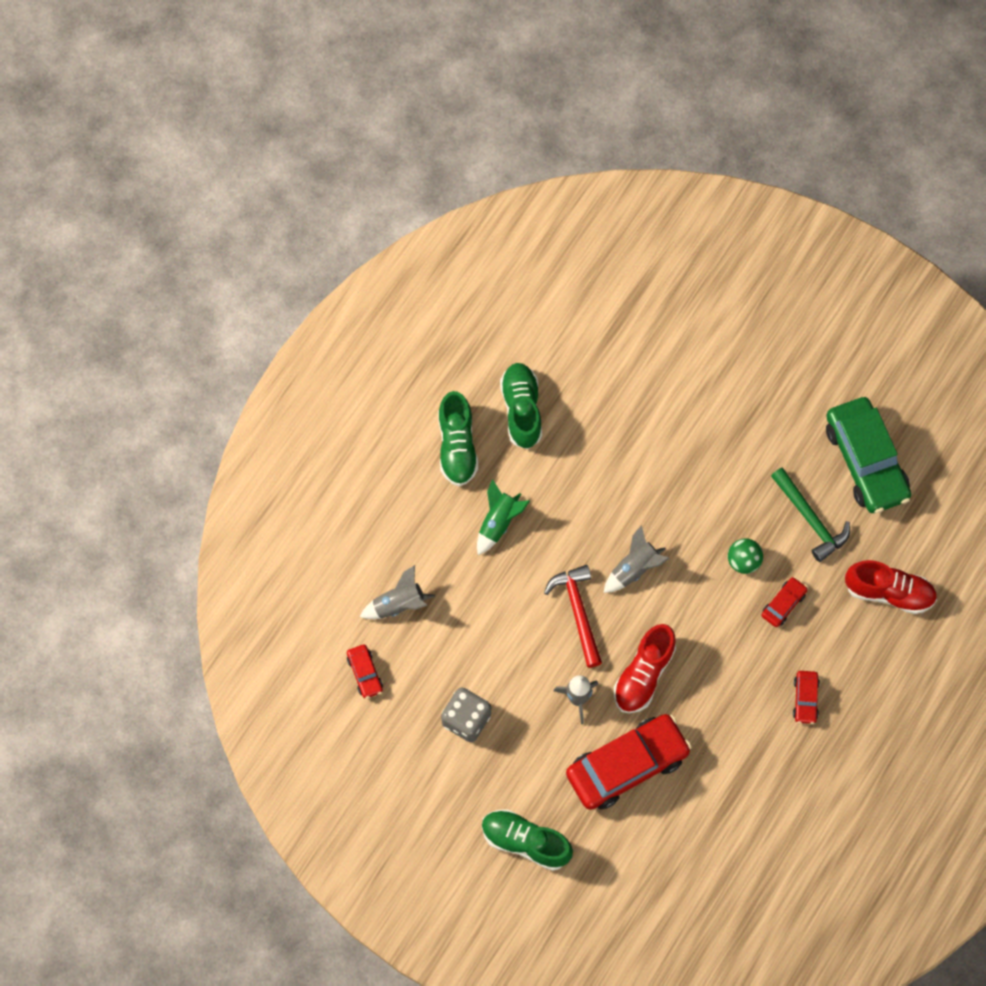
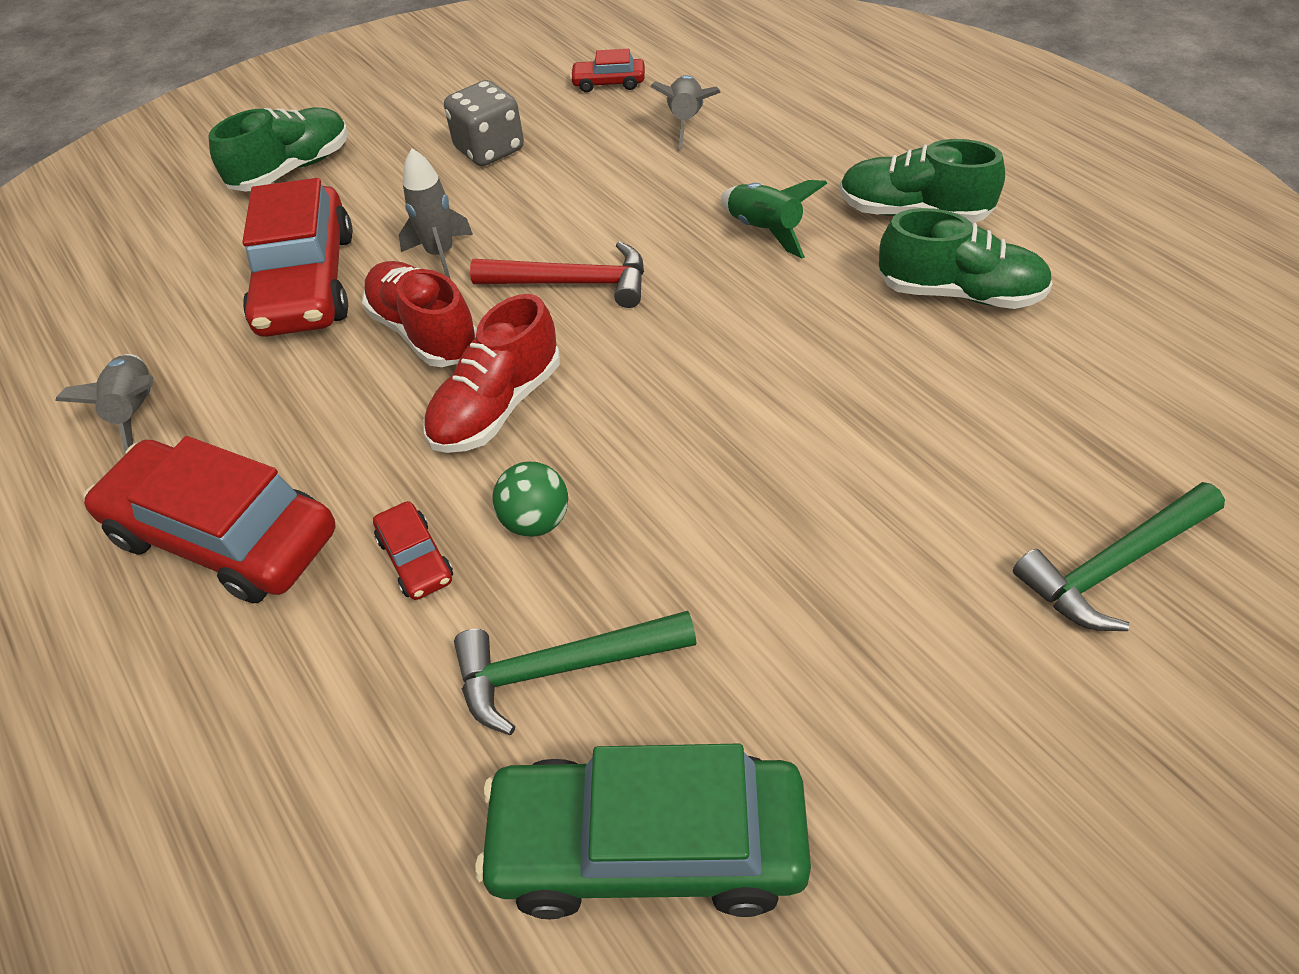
camera: 115 degrees right, 20 degrees down
grey rocket [603,525,670,593] -> grey rocket moved to [55,354,153,454]
red car [793,671,820,724] -> red car [84,436,335,603], size x2.25
red shoe [845,560,937,614] -> red shoe moved to [424,294,560,453]
none -> green hammer [1013,482,1225,631]

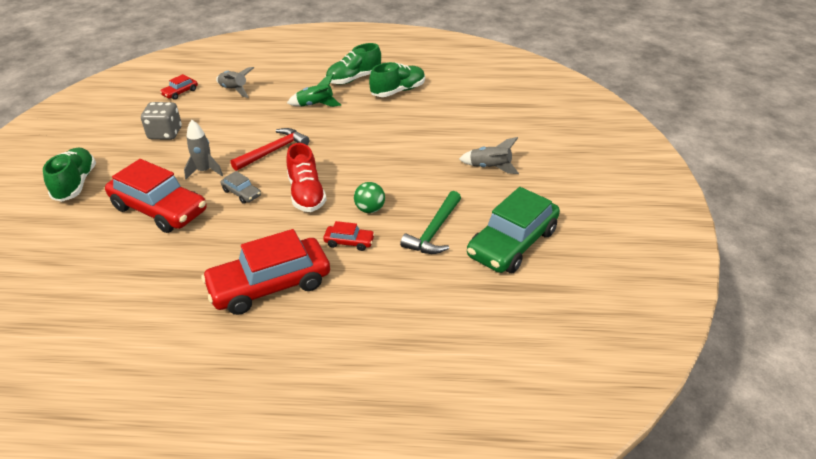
camera: 55 degrees left, 10 degrees down
grey rocket [55,354,153,454] -> grey rocket moved to [459,137,519,174]
red shoe [362,261,477,367] -> grey car [221,171,261,204]
green hammer [1013,482,1225,631] -> none

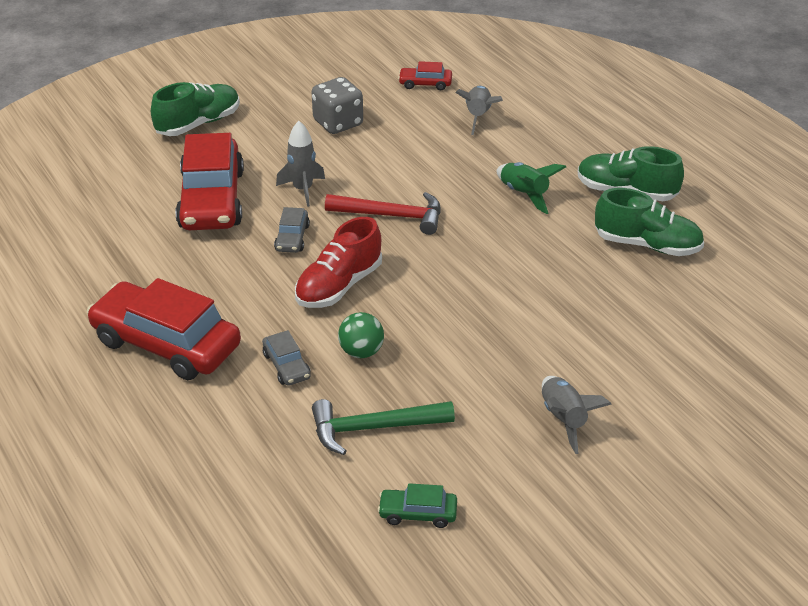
camera: 55 degrees right, 0 degrees up
red car [323,221,375,251] -> grey car [262,330,311,386]
green car [467,187,560,273] -> green car [378,483,457,528], size x0.44

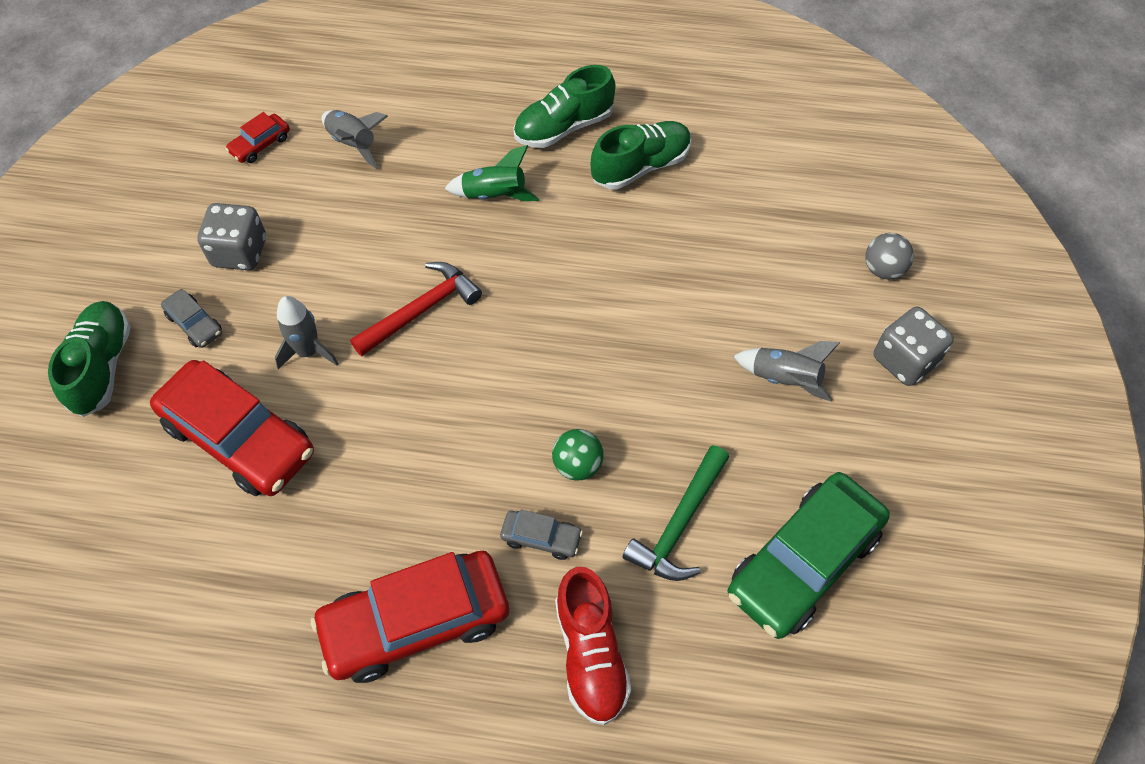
camera: 50 degrees left, 20 degrees up
grey car [274,207,310,253] -> grey car moved to [161,289,222,348]
red shoe [295,217,382,308] -> red shoe moved to [555,567,631,725]
green car [378,483,457,528] -> green car [728,472,890,639], size x2.25
none -> grey ball [865,233,914,279]
none -> grey dice [874,307,954,386]

